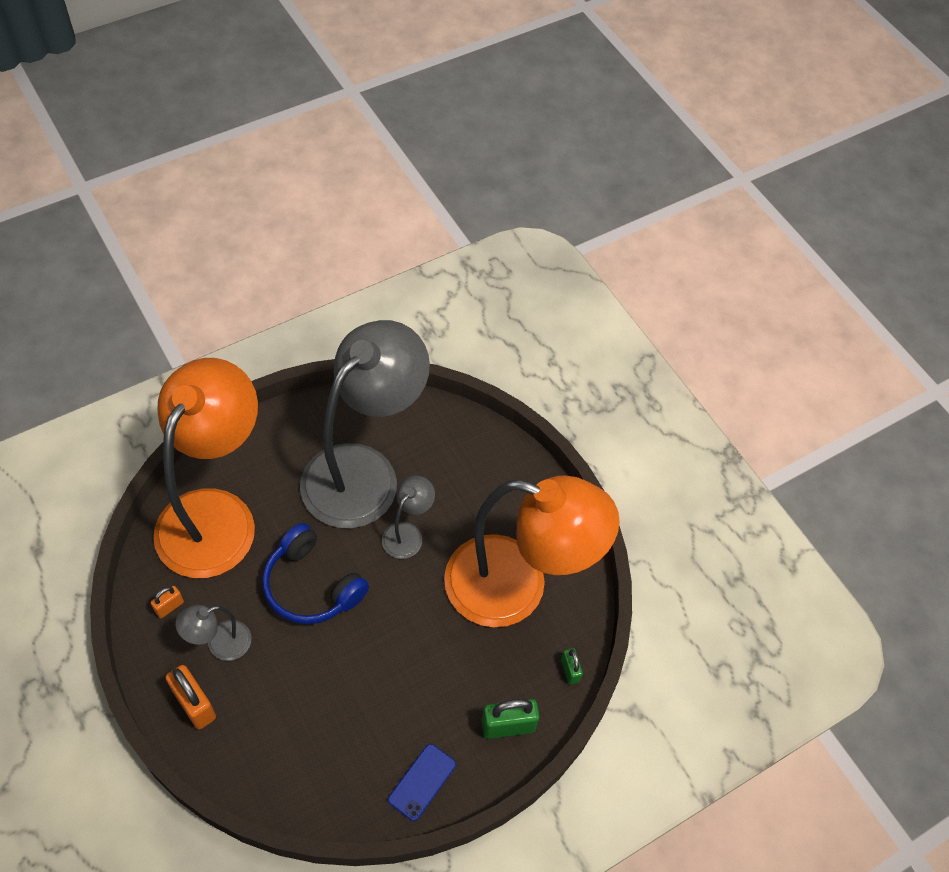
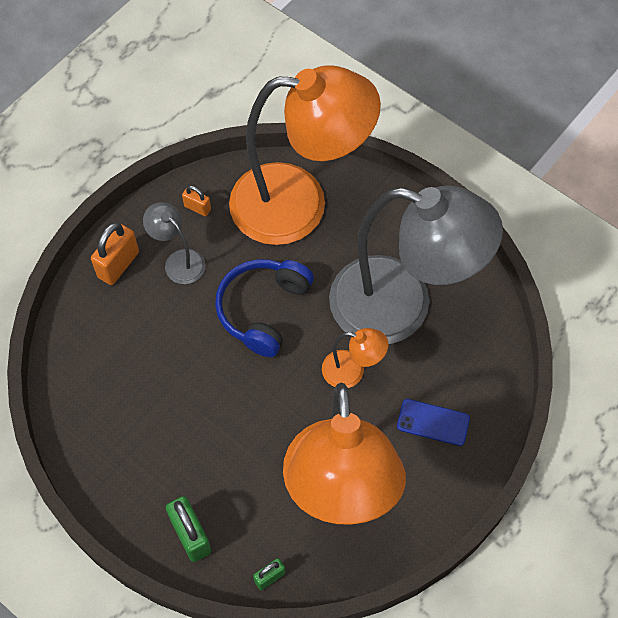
camera: 75 degrees right, 5 degrees up
grey lamp [382,476,435,559] -> orange lamp [322,328,389,388]
blue phone [388,744,456,821] -> blue phone moved to [397,399,470,446]

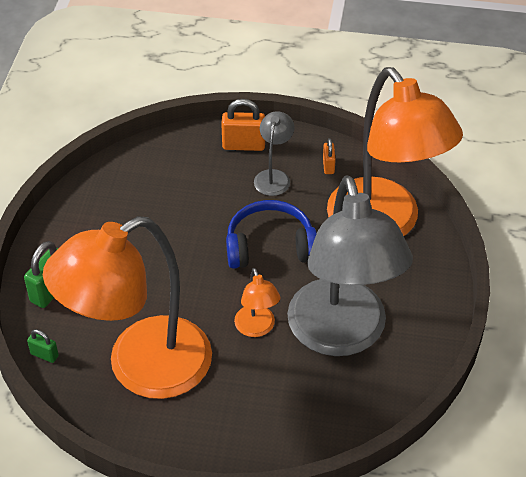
camera: 60 degrees right, 15 degrees down
blue phone [397,399,470,446] -> none

